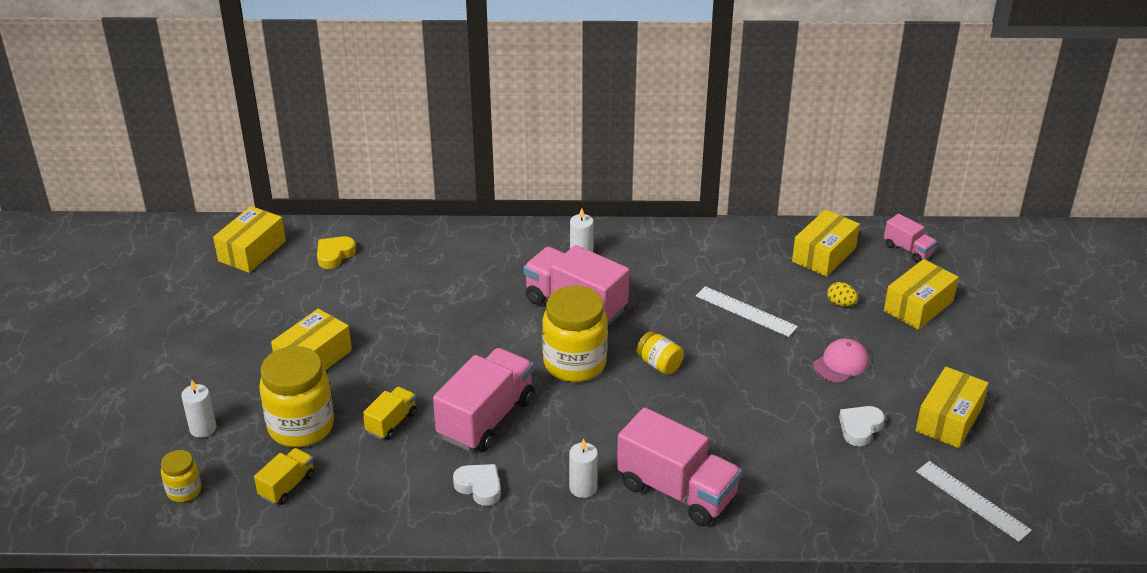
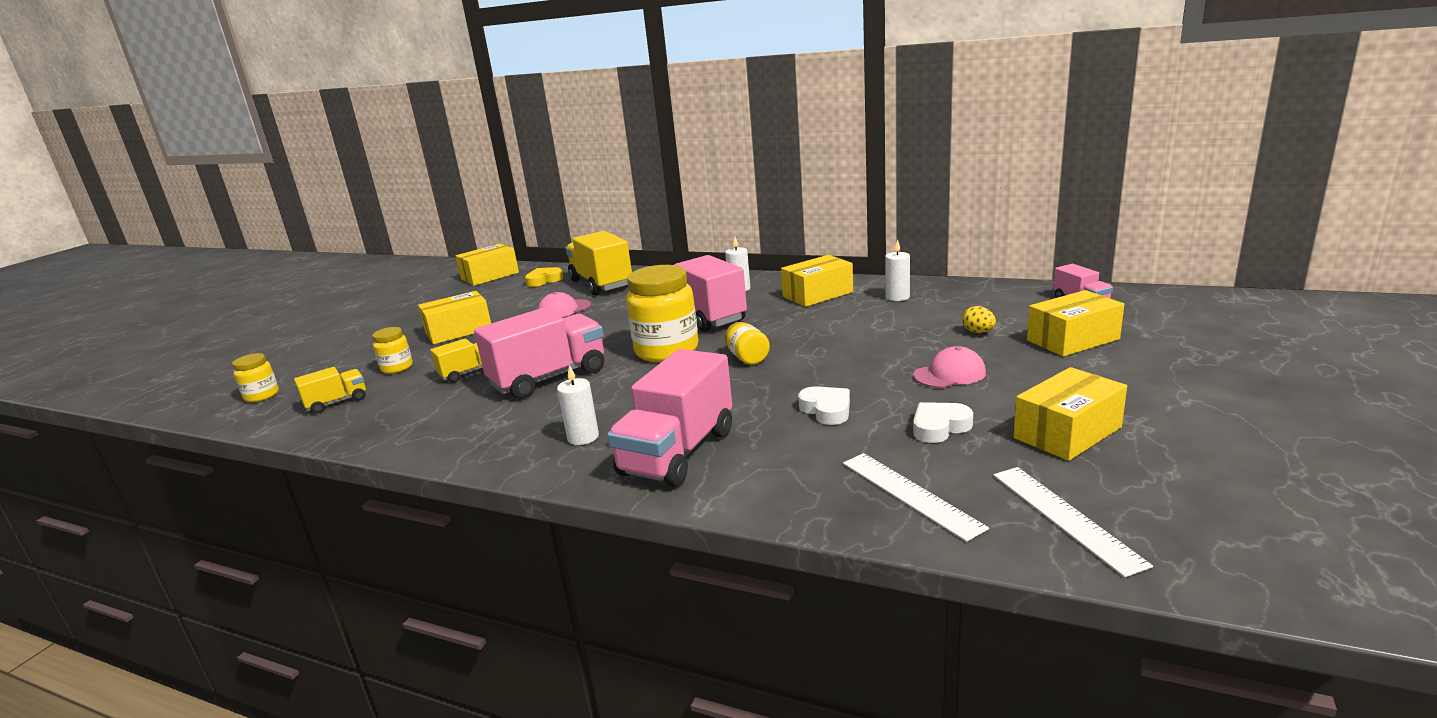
camera: 25 degrees right, 15 degrees down
white candle [181,380,217,438] -> white candle moved to [885,239,910,301]
yellow jar [259,346,334,447] -> yellow jar [372,327,413,374], size x0.50
white heart [453,464,501,506] -> white heart moved to [798,386,850,425]
pink truck [617,407,742,526] -> pink truck turned 60 degrees clockwise [607,349,732,487]
white ruler [696,286,798,337] -> white ruler moved to [843,453,989,542]
yellow box [792,209,860,277] -> yellow box moved to [781,255,853,307]
none -> pink cap [538,292,591,317]
none -> yellow truck [566,231,632,295]

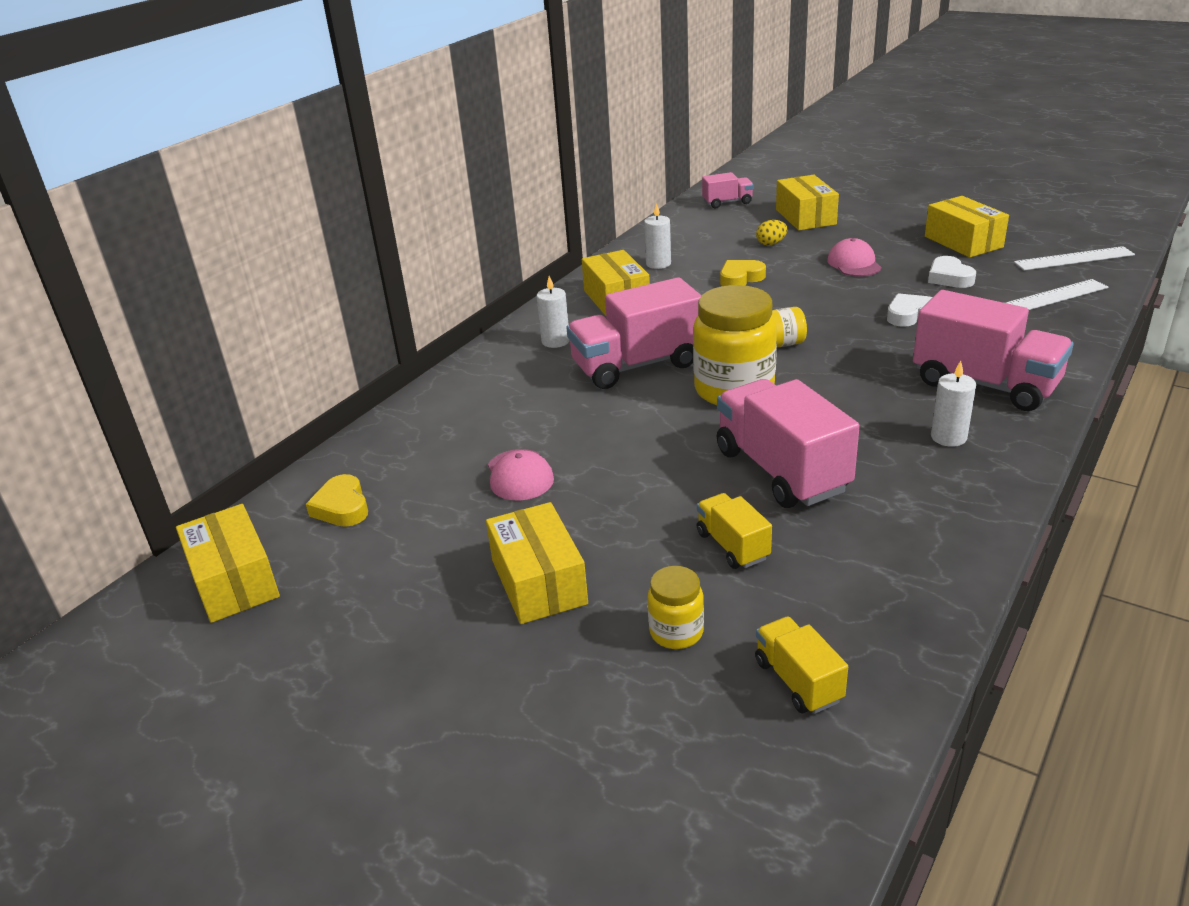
camera: 80 degrees left, 10 degrees up
yellow jar [232,353,279,402] -> none
yellow truck [566,231,632,295] -> none
none -> yellow heart [720,260,766,286]

